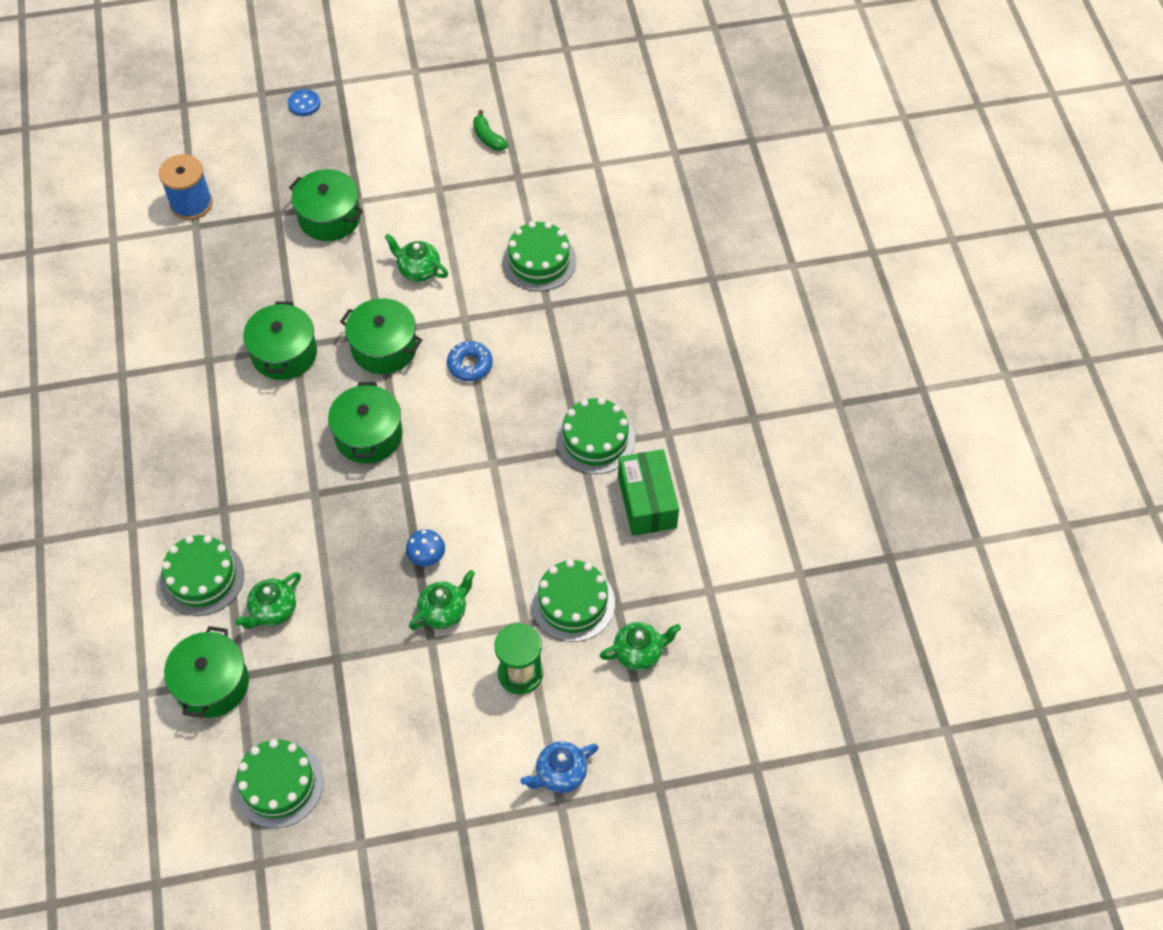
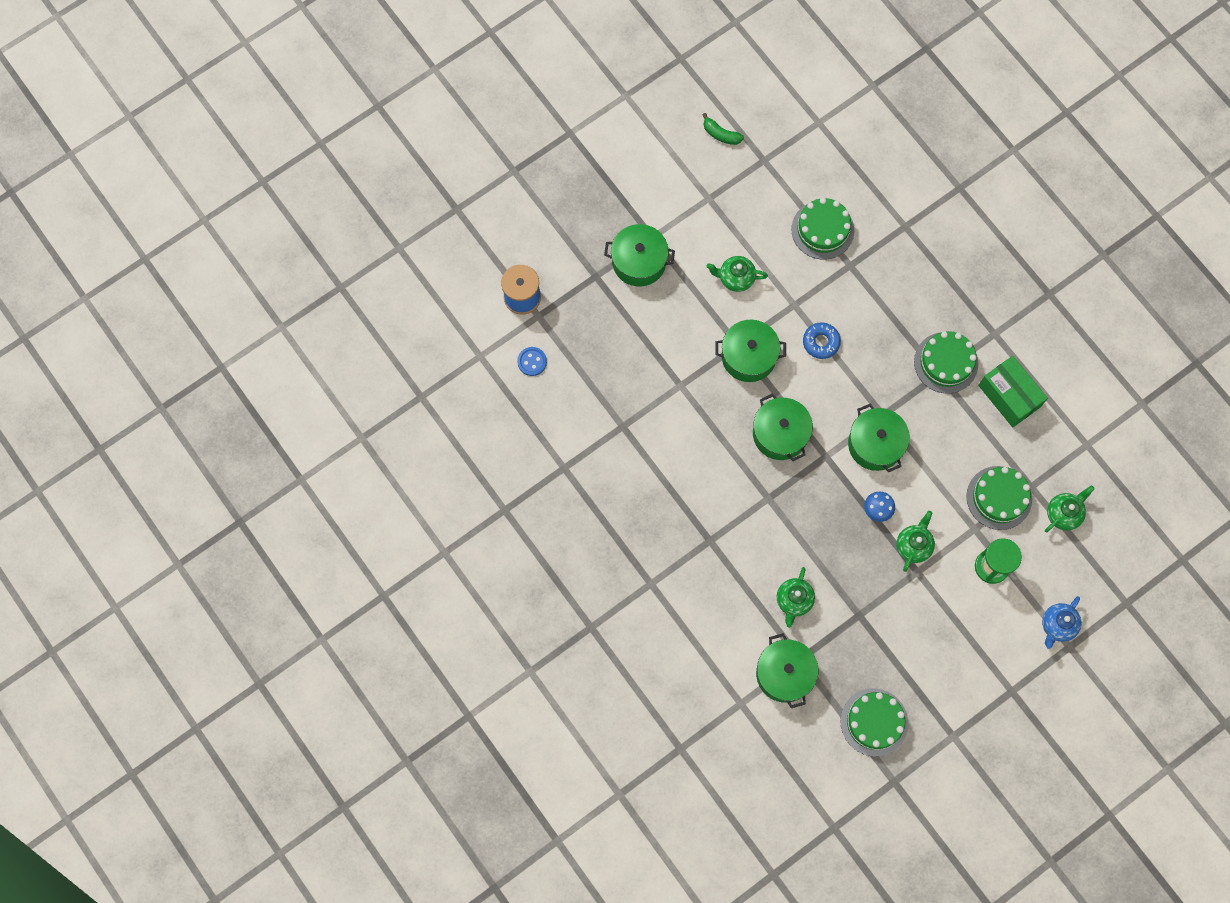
camera: 25 degrees left, 15 degrees up
green cake [160,535,244,616] -> none
green pot [243,301,317,380] -> green pot moved to [848,404,910,472]
blue button [288,89,320,116] -> blue button moved to [517,347,547,376]

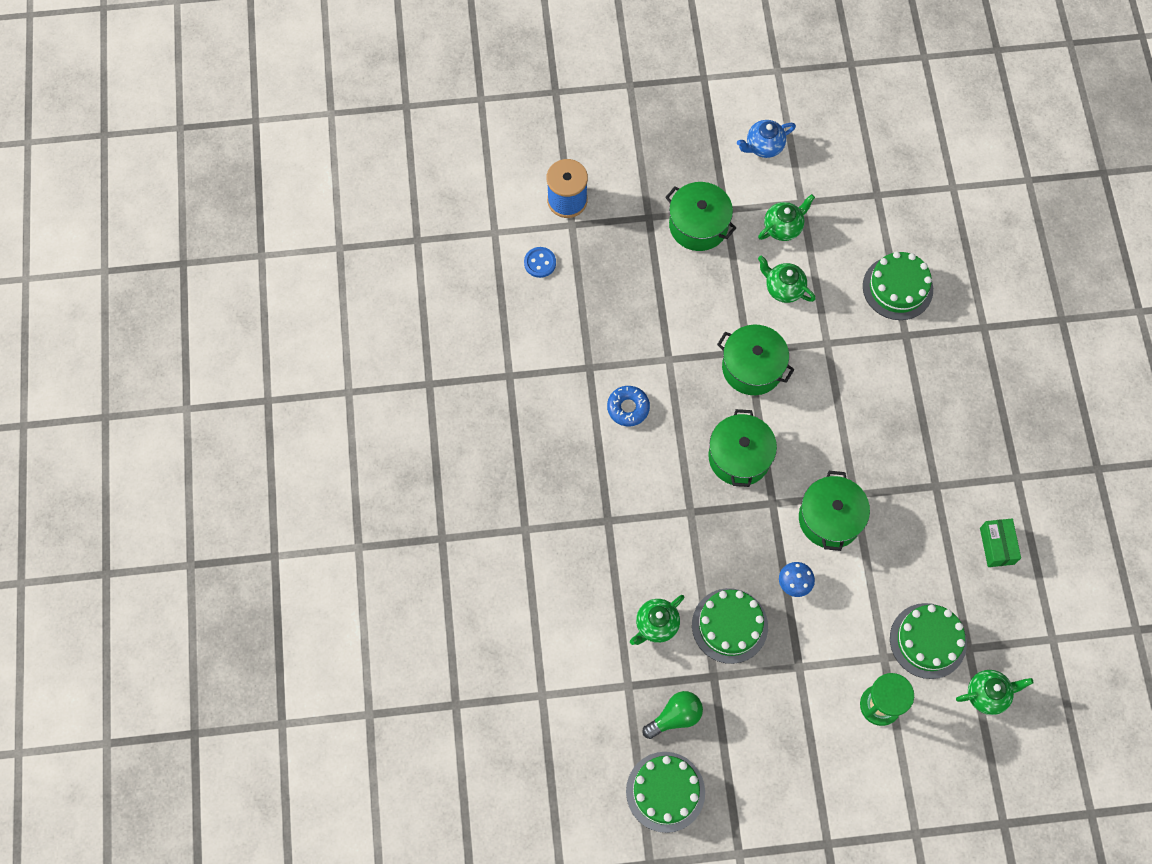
camera: 30 degrees right, 5 degrees down
green banana [702,113,744,145] -> none
green pot [756,633,818,708] -> none
blue donut [803,322,841,359] -> blue donut moved to [607,386,650,426]
green teapot [896,511,935,572] -> green teapot moved to [758,194,815,241]
green cake [914,331,978,394] -> green cake moved to [692,588,768,664]
green box [978,356,1048,427] -> green box [980,519,1021,567], size x0.65
blue teapot [1042,596,1082,649] -> blue teapot moved to [737,120,796,158]
none -> green light bulb [642,691,703,739]

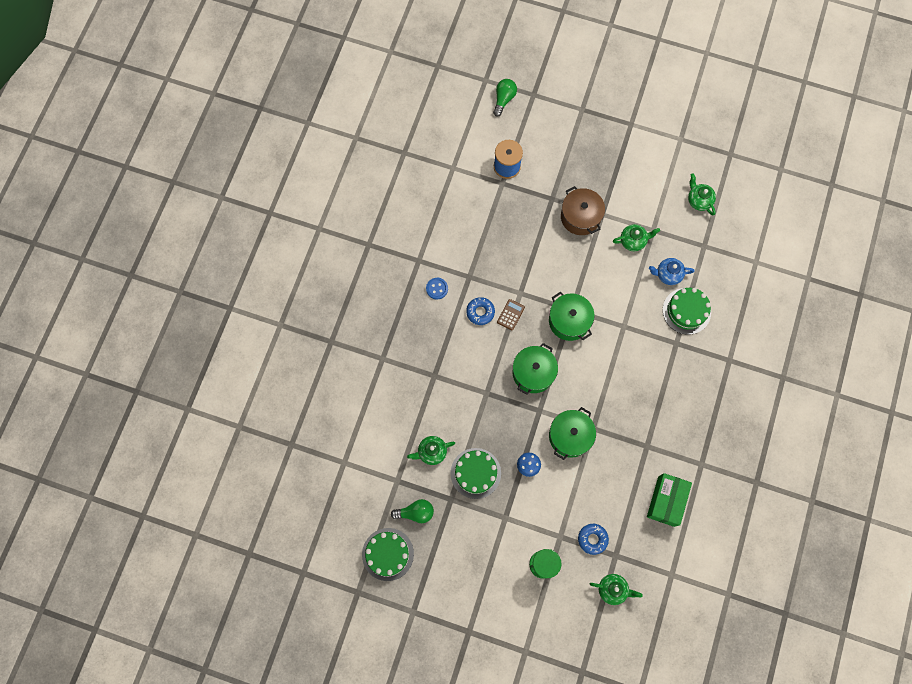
camera: 25 degrees right, 5 degrees up
blue button [524,247,556,278] -> blue button moved to [426,278,448,299]
green pot [665,182,736,251] -> brown pot [561,186,605,235]
blue teapot [737,120,796,158] -> blue teapot moved to [649,258,695,285]
green teapot [758,256,816,303] -> green teapot moved to [688,173,716,215]
green cake [890,603,967,679] -> blue donut [578,524,609,555]
green box [980,519,1021,567] -> green box [647,473,692,527], size x1.54
none -> green light bulb [493,79,517,117]
none -> brown calculator [497,299,525,331]

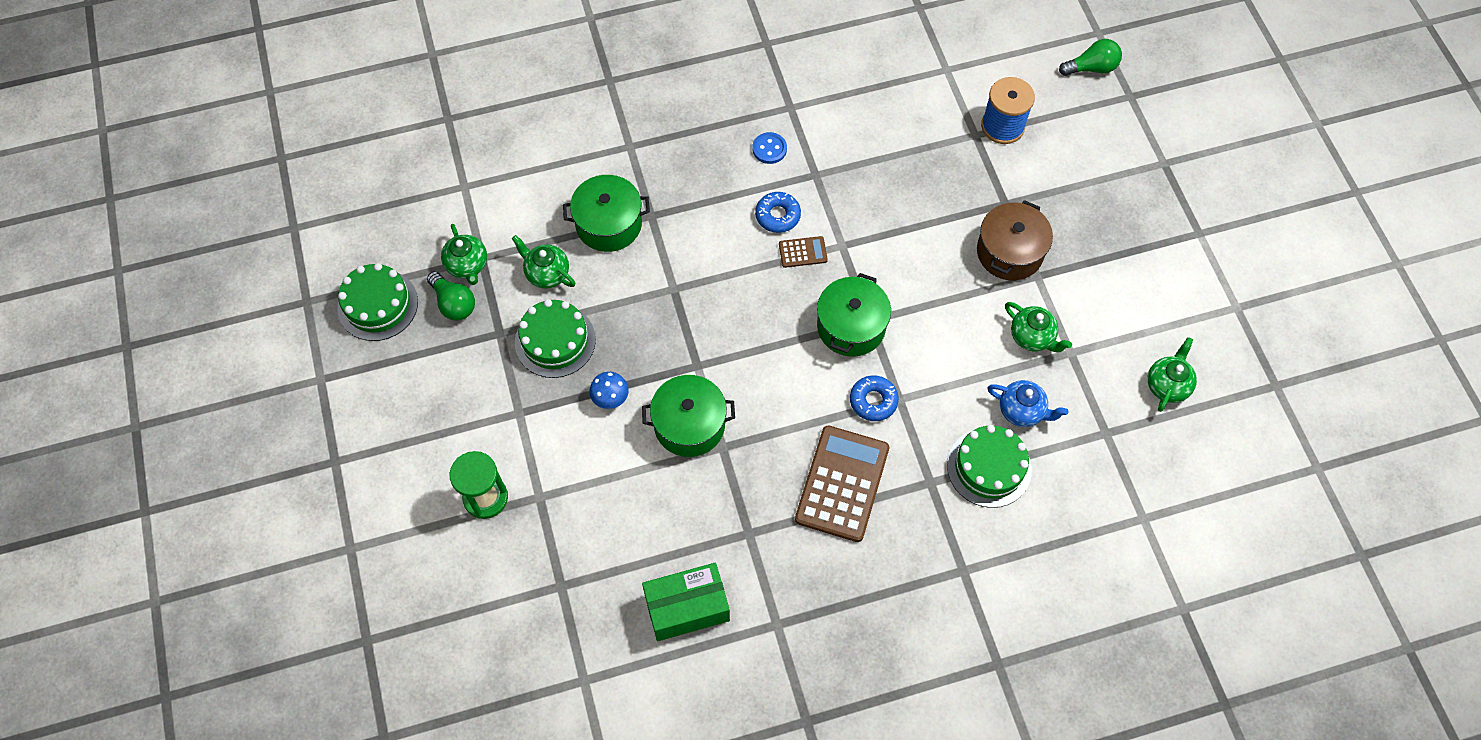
camera: 55 degrees right, 10 degrees down
green pot [513,343,558,395] -> green pot moved to [563,175,650,252]
blue donut [578,524,609,555] -> blue donut moved to [850,376,899,421]
green teapot [590,574,643,605] -> green teapot moved to [441,224,487,285]
blue teapot [649,258,695,285] -> blue teapot turned 150 degrees clockwise [987,380,1068,427]
none -> brown calculator [795,426,889,542]

